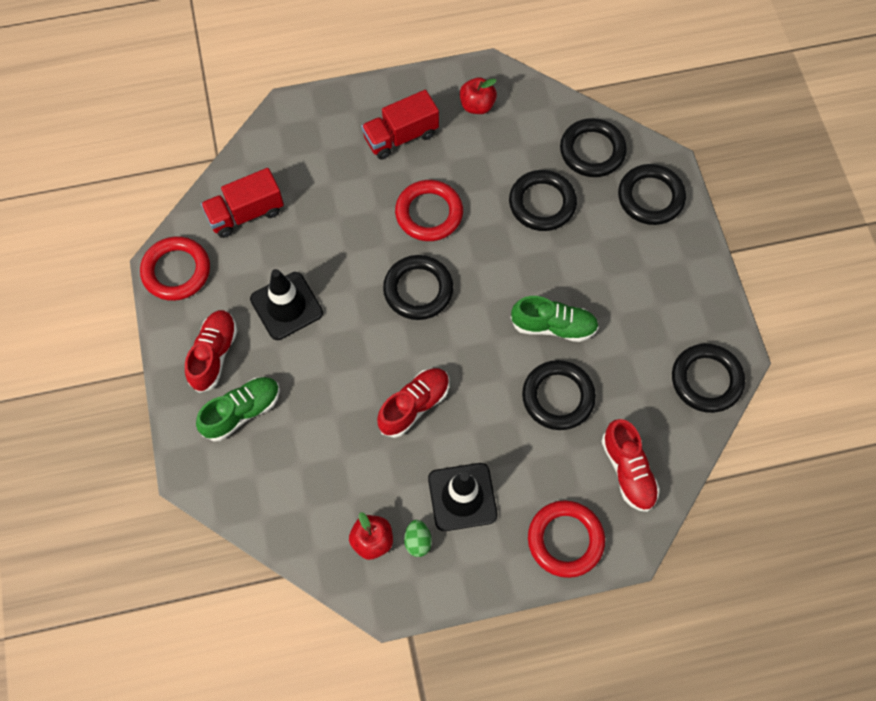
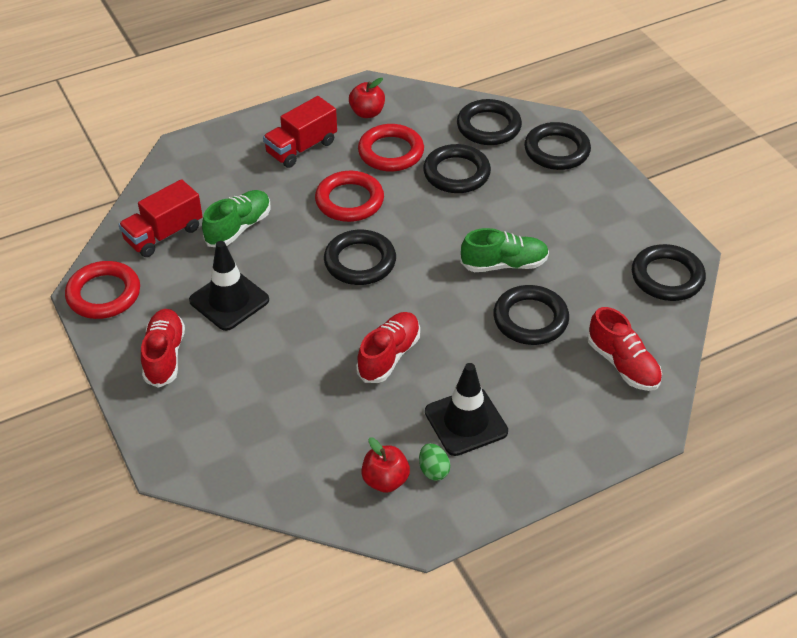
camera: 15 degrees left, 20 degrees down
green shoe [196,377,280,441] -> green shoe moved to [202,190,270,247]
red ring [528,500,605,578] -> red ring moved to [358,124,424,172]

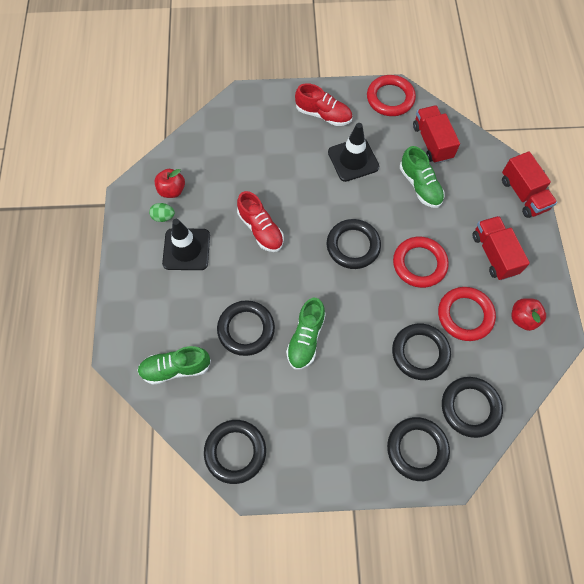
camera: 115 degrees right, 20 degrees up
red shoe [587,307,662,391] -> green shoe [137,346,211,385]
none -> red truck [502,151,557,218]

